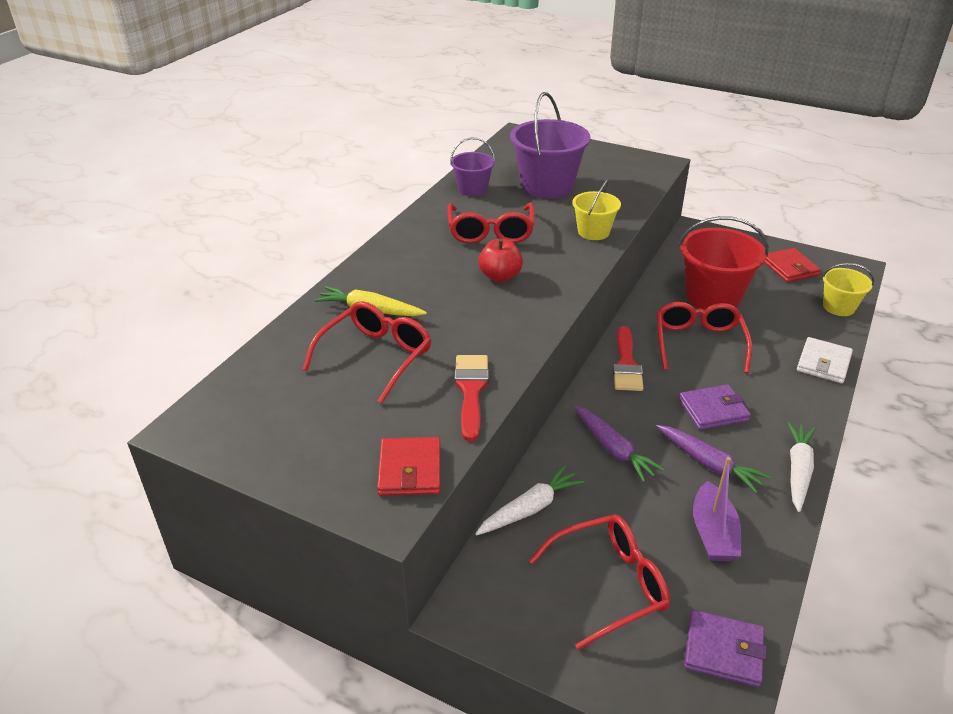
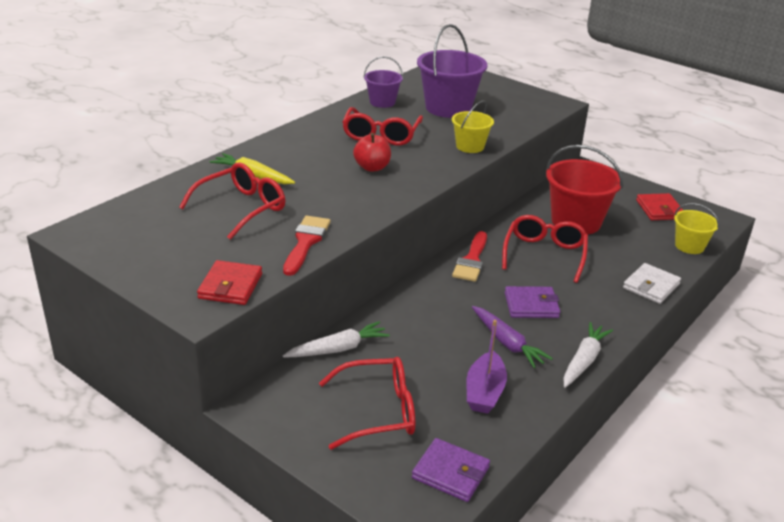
camera: 10 degrees right, 5 degrees down
purple carrot [574,406,664,482] -> none

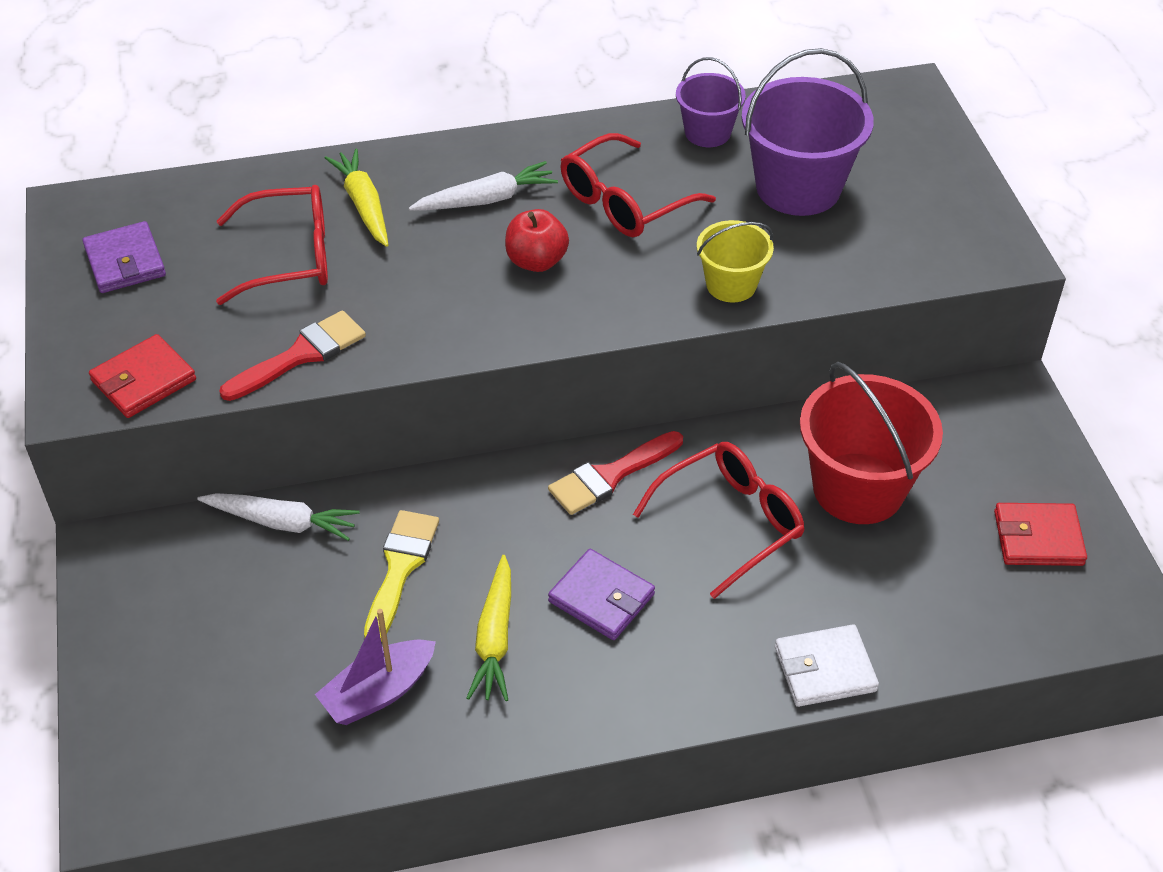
camera: 40 degrees right, 15 degrees up
red glasses [319,357,415,450] -> none
purple wallet [412,438,490,502] -> purple wallet moved to [82,221,166,293]
purple carrot [472,306,553,368] -> yellow carrot [467,555,511,701]
white carrot [563,322,613,388] -> white carrot moved to [409,161,558,210]
red wallet [636,193,683,220] -> red wallet turned 60 degrees clockwise [994,503,1087,566]
yellow bucket [674,203,719,254] -> none
none -> yellow brush [364,510,439,641]

